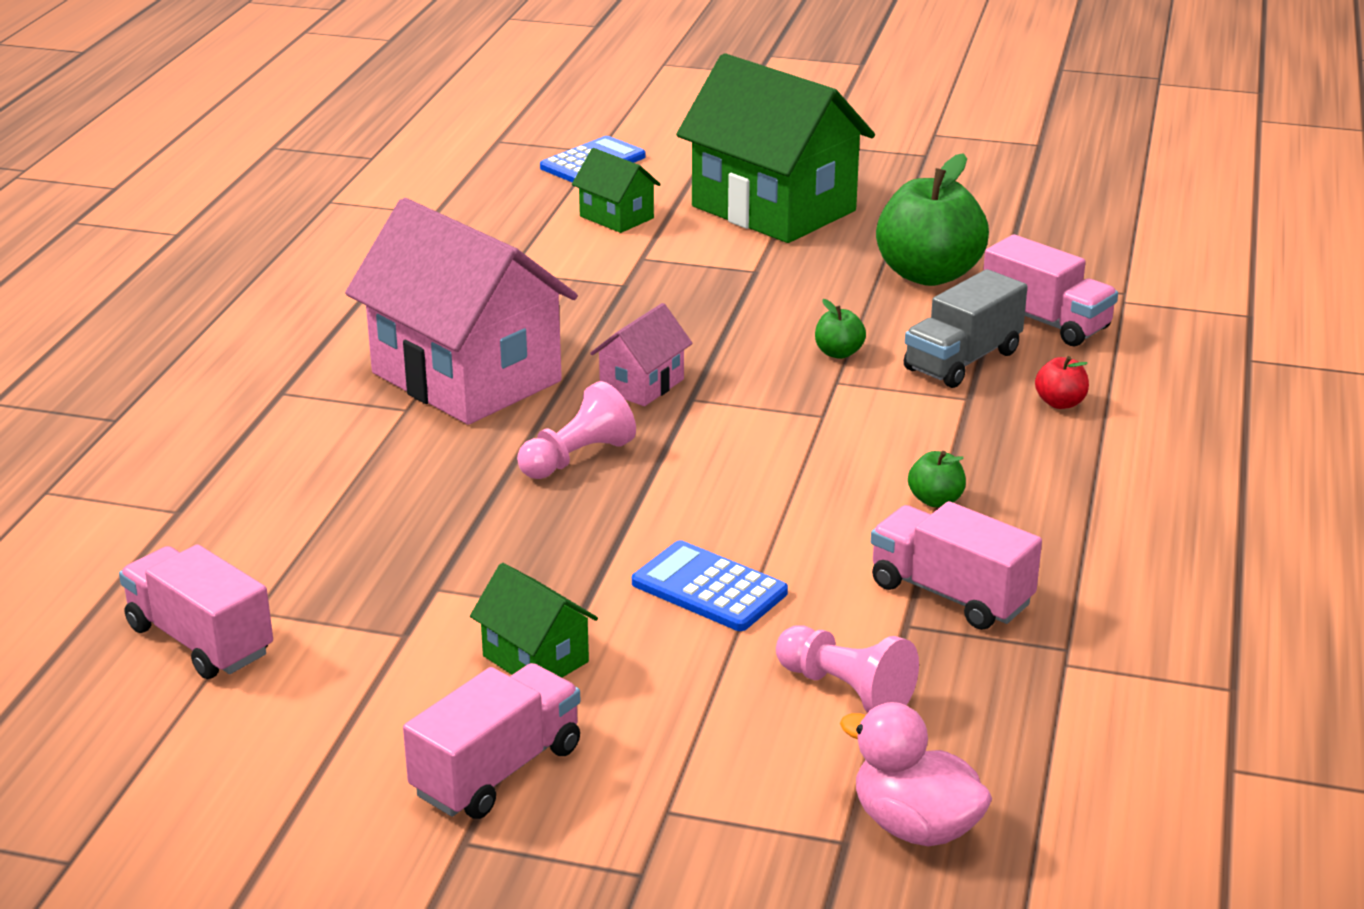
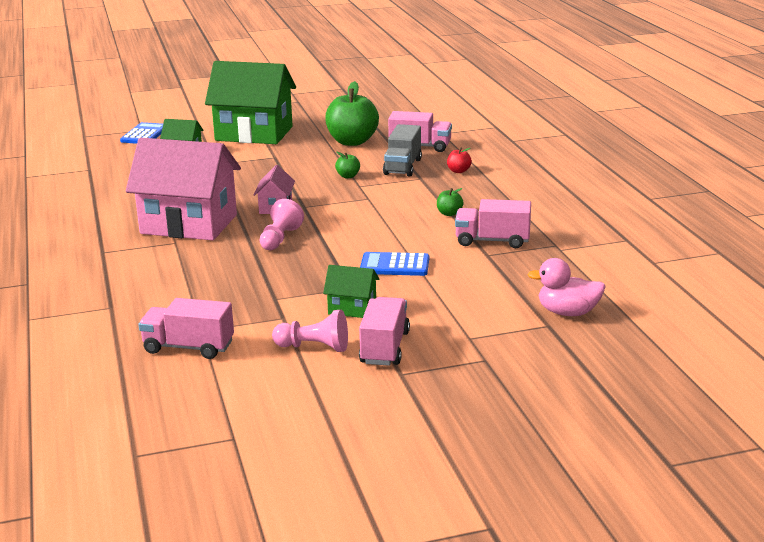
camera: 30 degrees left, 5 degrees down
pink pawn [776,625,919,713] -> pink pawn moved to [272,310,348,352]

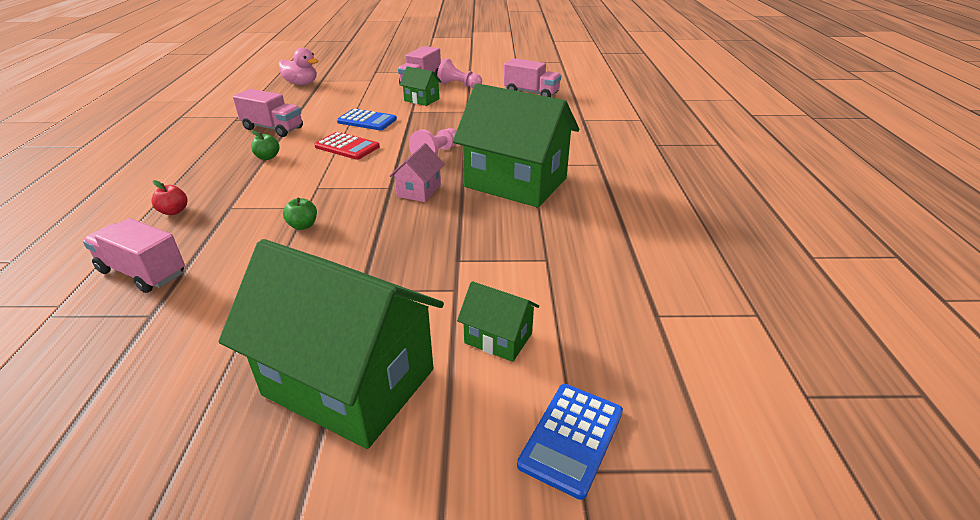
camera: 165 degrees left, 10 degrees up
pink house [126,138,241,240] -> green house [453,83,579,207]
green apple [325,81,379,146] -> none
grey truck [383,124,422,177] -> none
none -> red calculator [314,132,380,160]

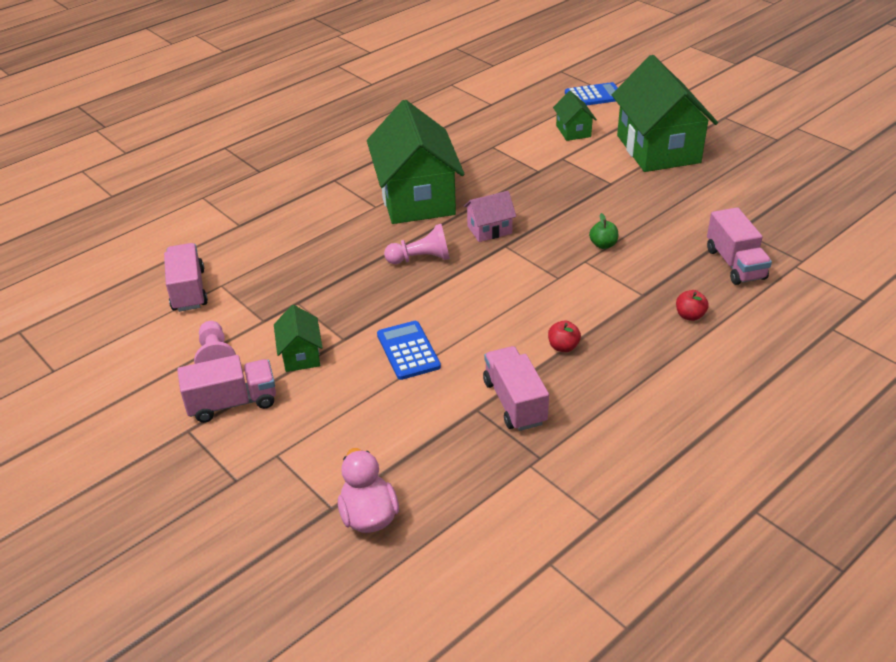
camera: 130 degrees left, 5 degrees up
green apple [251,130,280,160] -> red apple [548,321,581,352]
red calculator [314,132,380,160] -> none

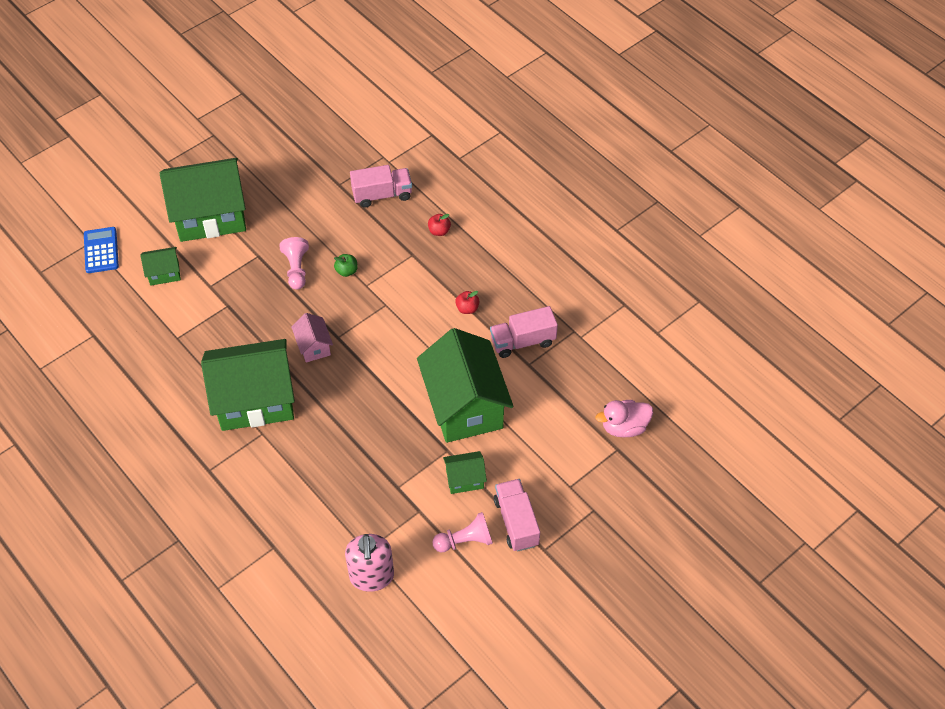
camera: 90 degrees left, 15 degrees up
pink truck [164,243,208,312] -> pink soap dispenser [345,534,394,592]
blue calculator [377,321,441,380] -> green house [417,328,514,443]
pink pawn [384,224,450,264] -> pink pawn moved to [279,237,309,290]

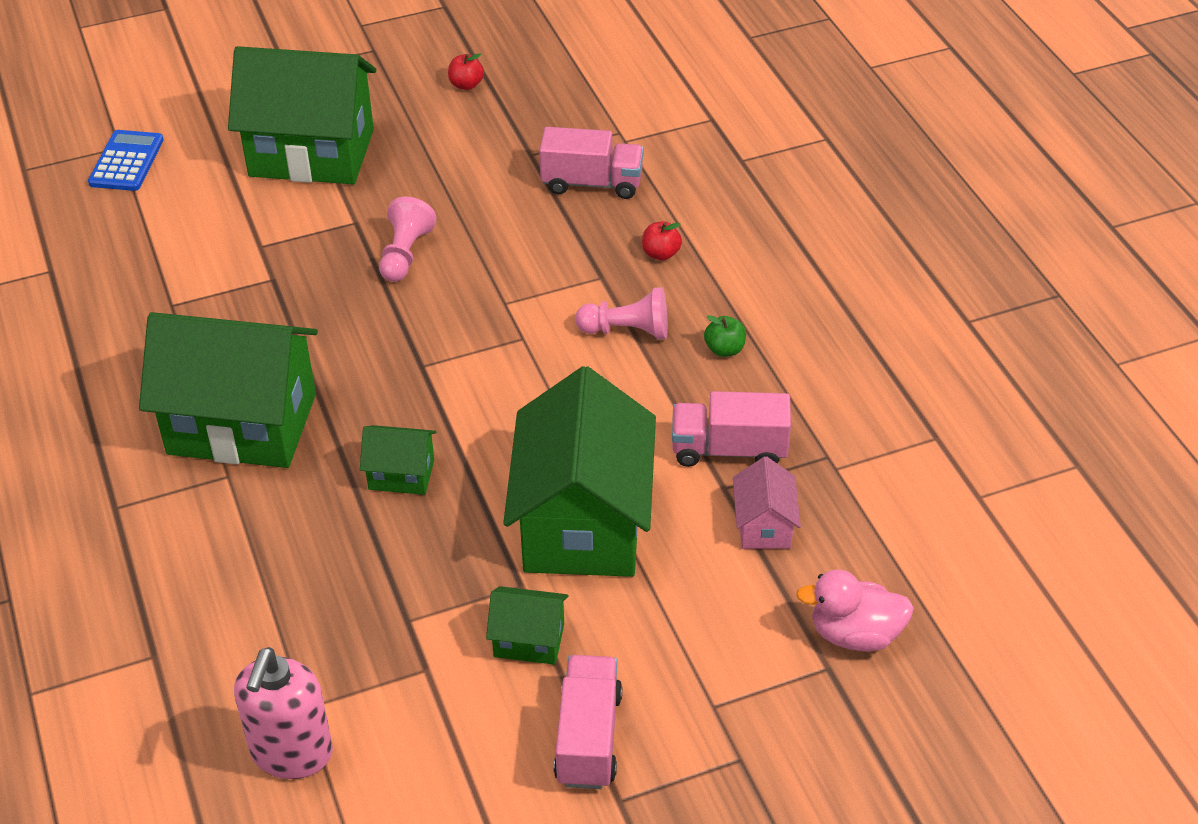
camera: 20 degrees right, 10 degrees down
green house [140,247,181,286] -> green house moved to [360,425,436,495]
pink house [291,313,333,363] -> pink house moved to [733,456,801,549]
green apple [334,254,358,277] -> green apple moved to [704,315,746,357]
pink pawn [432,512,493,552] -> pink pawn moved to [575,287,668,340]
red apple [455,291,479,314] -> red apple moved to [448,53,484,90]

